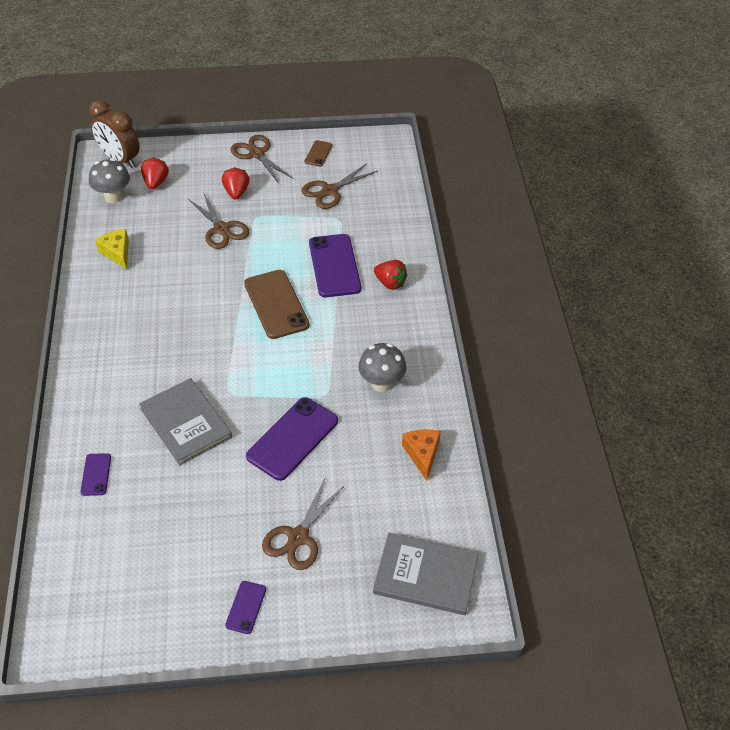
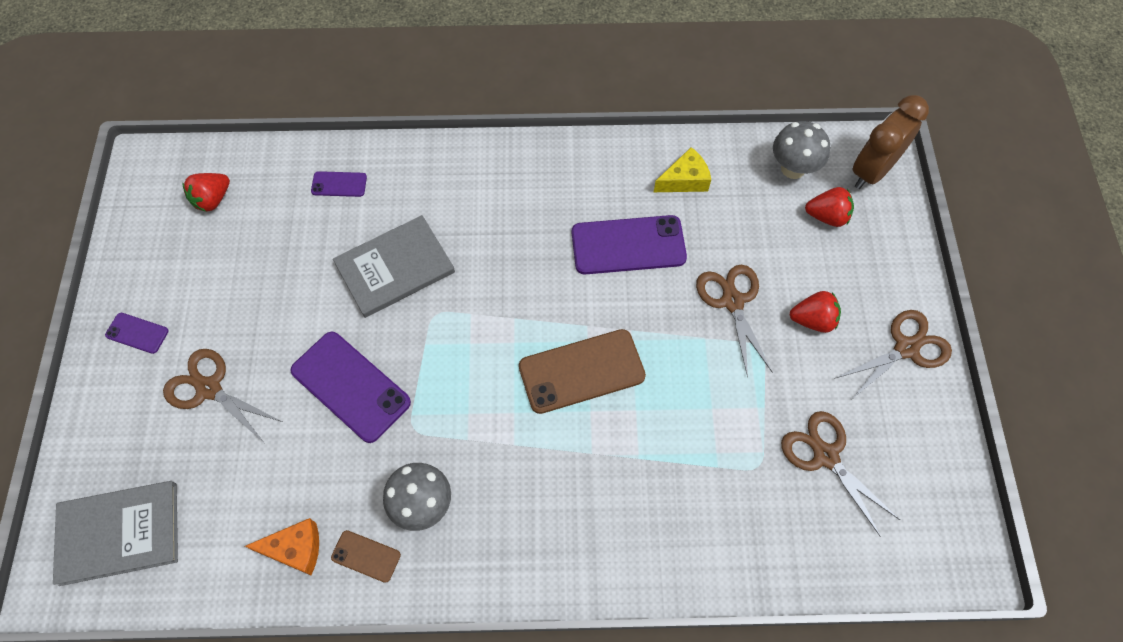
camera: 95 degrees right, 15 degrees up
brown scissors [188,192,250,249] -> brown scissors turned 105 degrees clockwise [696,265,772,378]
brown phone [305,140,332,167] -> brown phone moved to [331,530,401,583]
purple phone [309,234,361,297] -> purple phone moved to [572,215,687,274]
grey book [373,533,478,615] -> grey book turned 60 degrees clockwise [53,481,178,586]
red strawberry [374,260,407,290] -> red strawberry moved to [183,173,230,212]

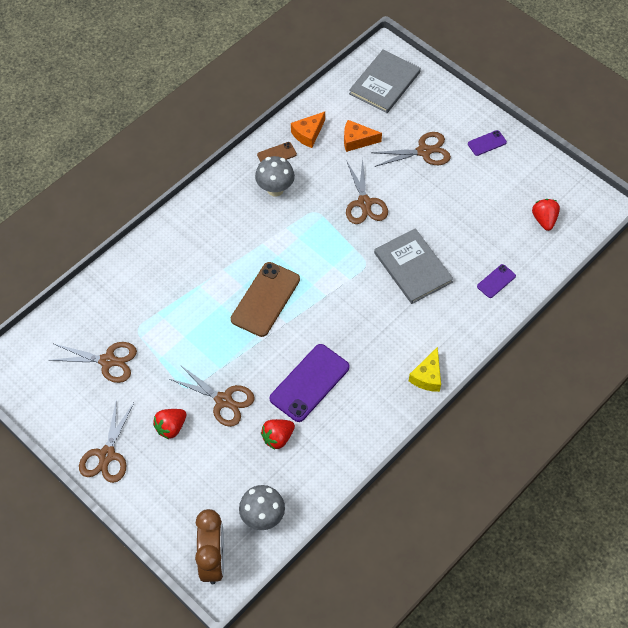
camera: 135 degrees right, 5 degrees down
purple phone [290,332,411,443] -> brown scissors [346,158,388,224]
grey book [333,215,455,318] -> grey book turned 45 degrees counterclockwise [374,229,453,304]
yellow cheese [654,147,711,192] -> yellow cheese moved to [409,347,441,392]
red strawberry [805,187,854,227] -> red strawberry moved to [261,419,295,450]
none -> orange cheese [344,120,382,152]

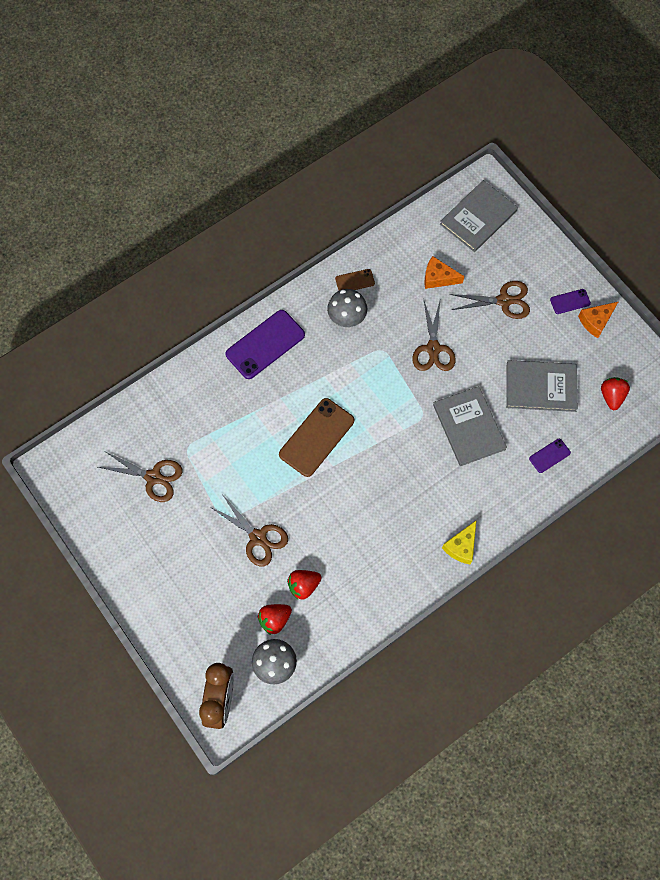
camera: 10 degrees right, 10 degrees up
brown scissors [79,399,134,483] -> none
red strawberry [153,409,186,439] -> red strawberry moved to [258,604,292,635]
purple phone [270,344,350,422] -> purple phone moved to [225,310,305,379]
orange cheese [291,111,325,148] -> orange cheese moved to [578,302,618,338]
none -> grey book [506,360,578,412]

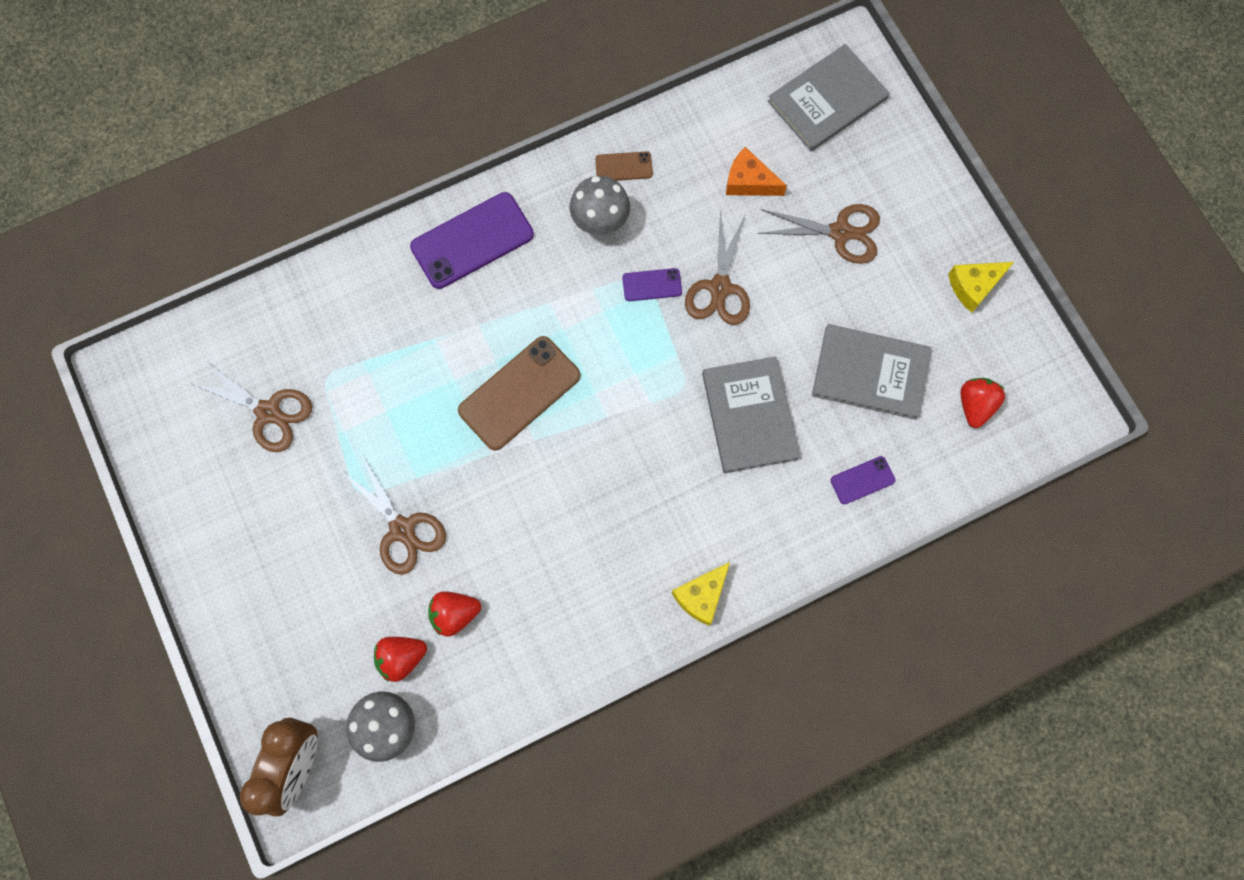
camera: 10 degrees right, 5 degrees up
purple phone [550,289,591,314] -> purple phone moved to [622,268,682,301]
orange cheese [578,302,618,338] -> yellow cheese [948,262,1014,313]

